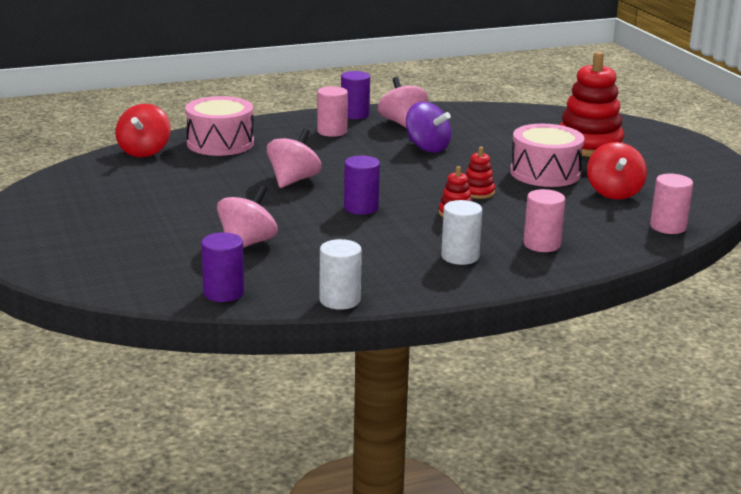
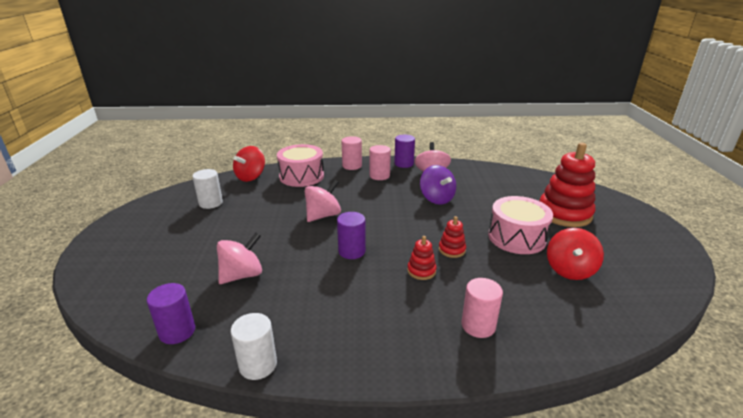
camera: 20 degrees right, 5 degrees up
white cylinder [441,200,482,265] -> white cylinder moved to [192,169,223,209]
pink cylinder [650,174,693,234] -> pink cylinder moved to [341,136,362,170]

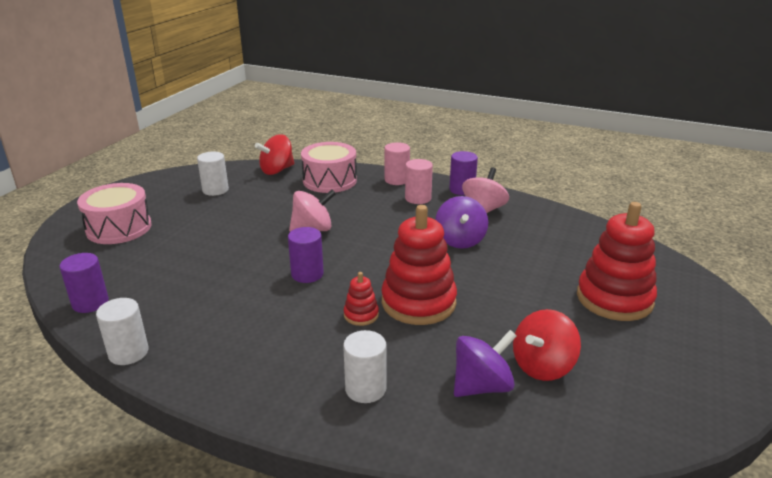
camera: 25 degrees right, 0 degrees up
pink spinning top [217,232,262,284] -> none
red stacking toy [439,216,466,258] -> red stacking toy [381,205,457,325], size x2.19
pink cylinder [461,278,503,338] -> white cylinder [343,330,387,403]
pink drum [488,196,553,254] -> pink drum moved to [77,183,152,244]
none -> purple spinning top [454,330,517,397]

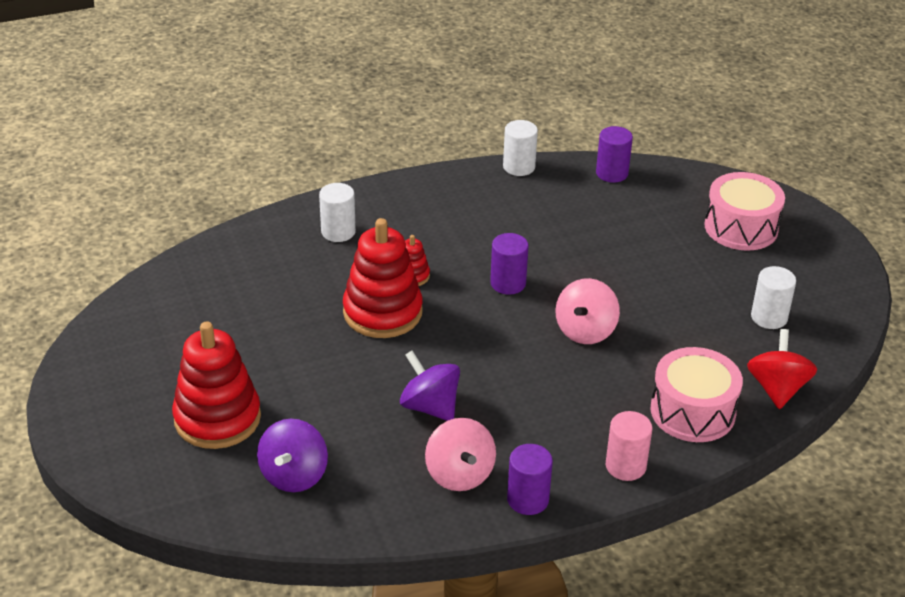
camera: 135 degrees right, 10 degrees up
pink cylinder [405,159,433,204] -> none
purple spinning top [454,330,517,397] -> purple spinning top moved to [257,419,328,492]
red spinning top [513,309,581,381] -> none

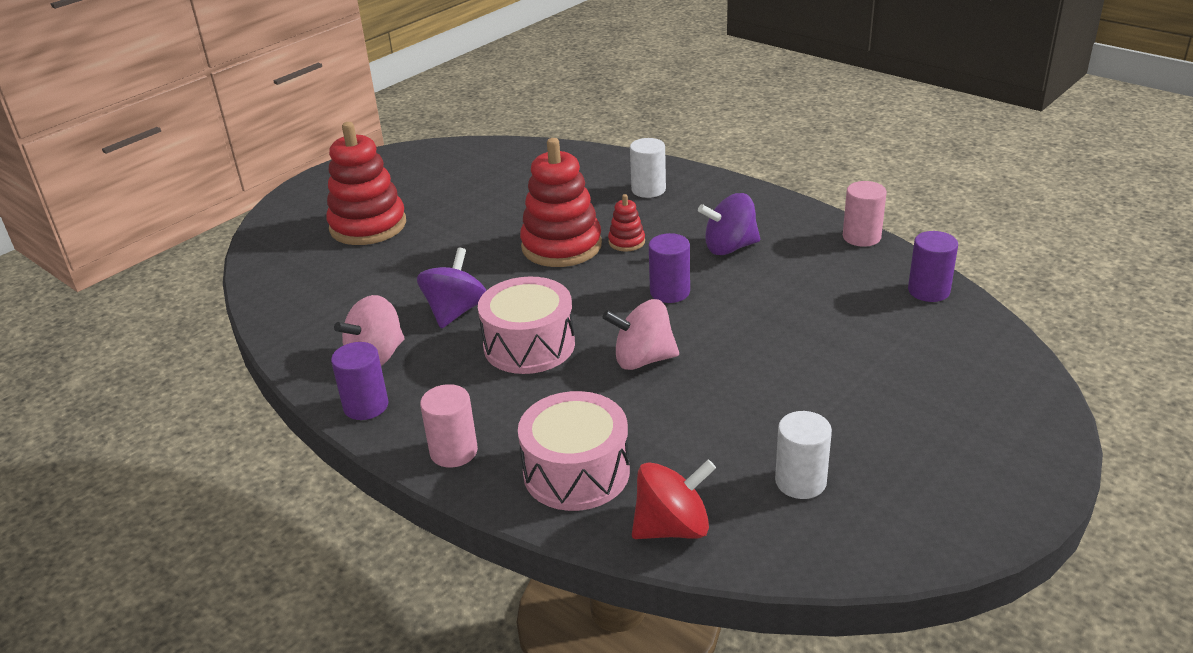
camera: 65 degrees right, 5 degrees down
purple spinning top [257,419,328,492] -> purple spinning top moved to [698,193,760,255]
white cylinder [503,120,538,176] -> pink cylinder [843,181,887,247]
pink drum [704,172,785,251] -> pink drum moved to [478,277,575,374]

